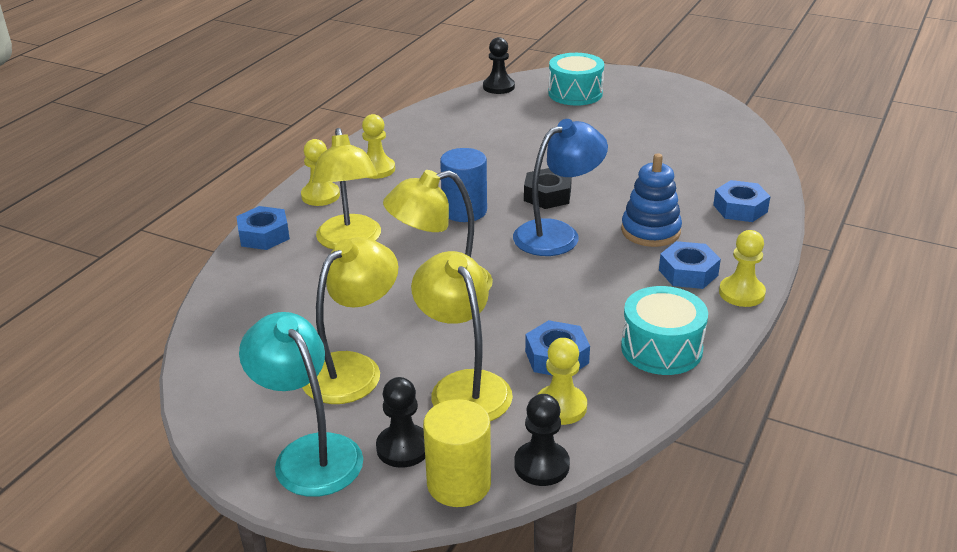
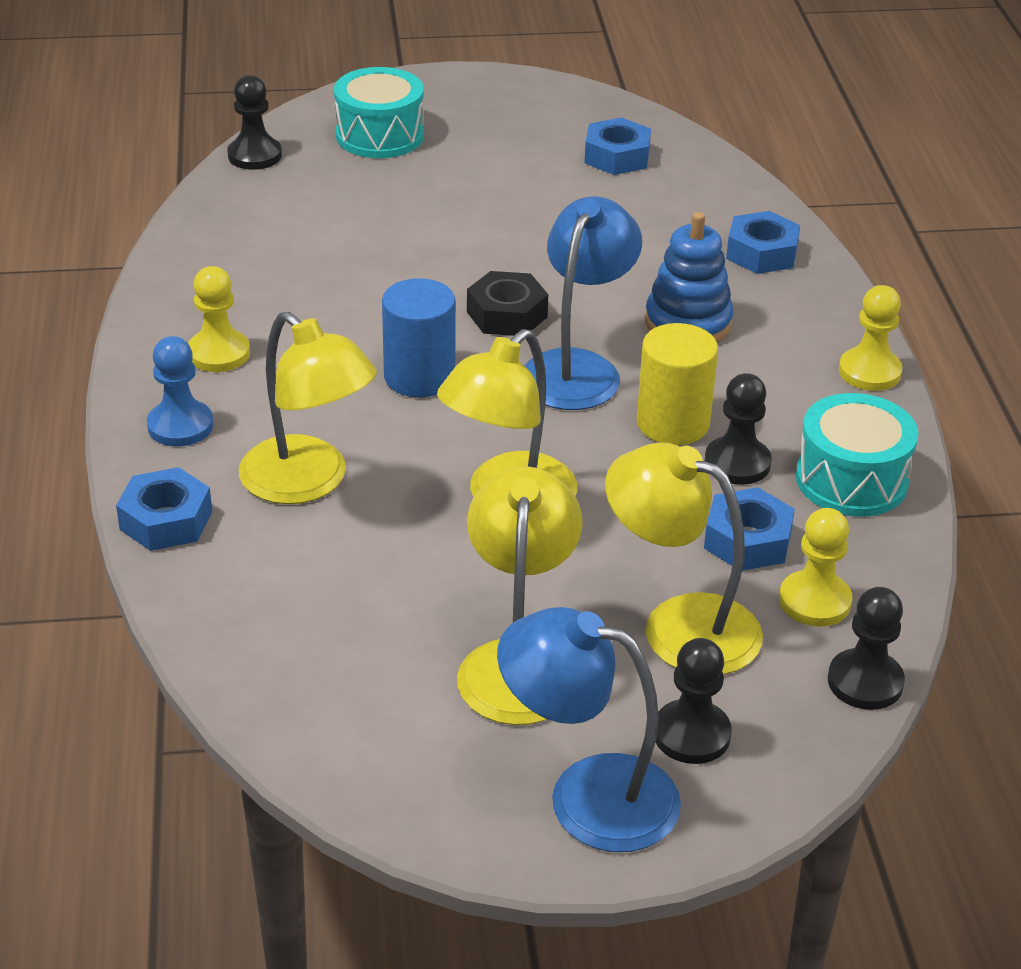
camera: 35 degrees left, 5 degrees up
turquoise lamp [239,312,363,497] -> blue lamp [497,607,681,852]
yellow pawn [301,139,340,206] -> blue pawn [147,336,213,447]
yellow cylinder [423,399,491,507] -> yellow cylinder moved to [637,323,718,445]
blue nut [659,241,721,289] -> blue nut moved to [584,117,651,175]
none -> black pawn [704,373,772,485]

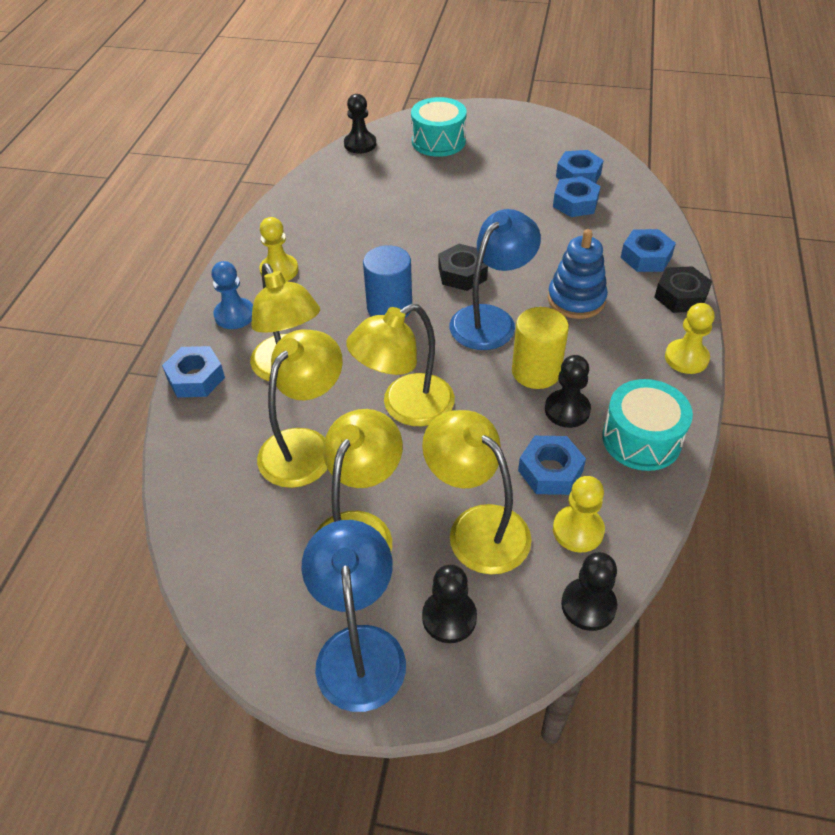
camera: 20 degrees right, 10 degrees up
blue lamp [497,607,681,852] -> blue lamp turned 45 degrees clockwise [302,520,406,712]
none -> yellow lamp [257,329,343,488]
none -> blue nut [553,176,601,217]
none -> black nut [654,266,712,313]

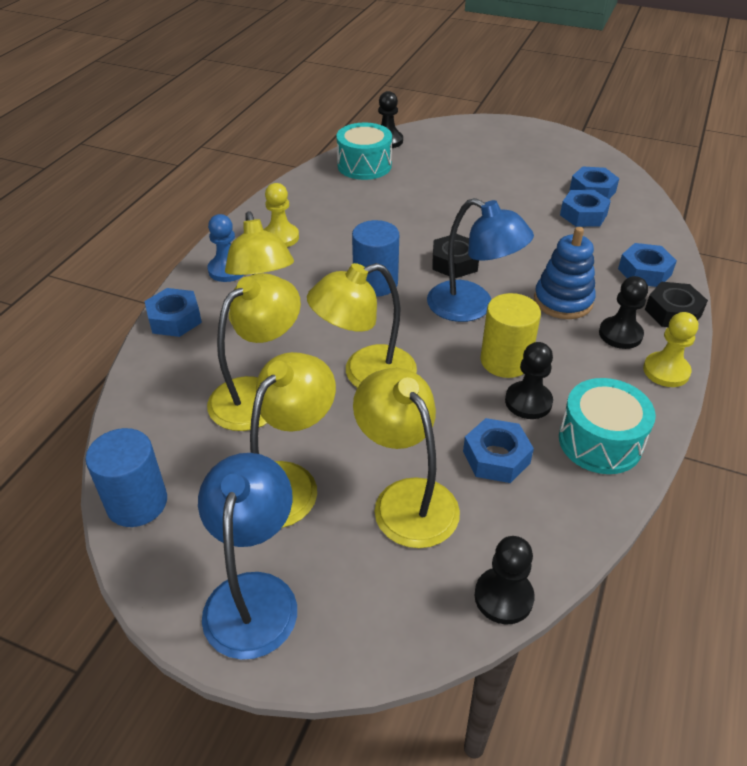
camera: 10 degrees right, 5 degrees down
turquoise drum [411,97,467,157] -> turquoise drum moved to [336,123,392,180]
black pawn [422,564,477,643] -> black pawn moved to [599,276,648,349]
blue lamp [450,209,541,350] -> blue lamp turned 75 degrees clockwise [427,198,534,322]
yellow pawn [553,476,605,552] -> none
none -> blue cylinder [85,428,167,527]

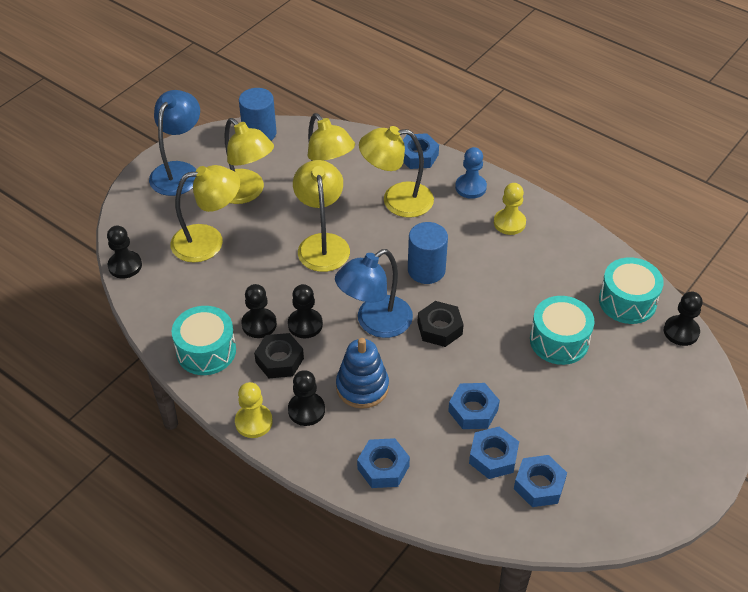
camera: 105 degrees right, 5 degrees up
blue lamp [198,453,297,660] -> blue lamp turned 90 degrees counterclockwise [149,90,200,196]
blue nut [463,418,534,483] -> blue nut moved to [448,383,500,429]
yellow cylinder [481,293,541,378] -> black pawn [288,284,323,338]
black nut [645,282,708,327] -> black nut moved to [254,333,304,378]
none -> turquoise drum [530,296,595,365]

